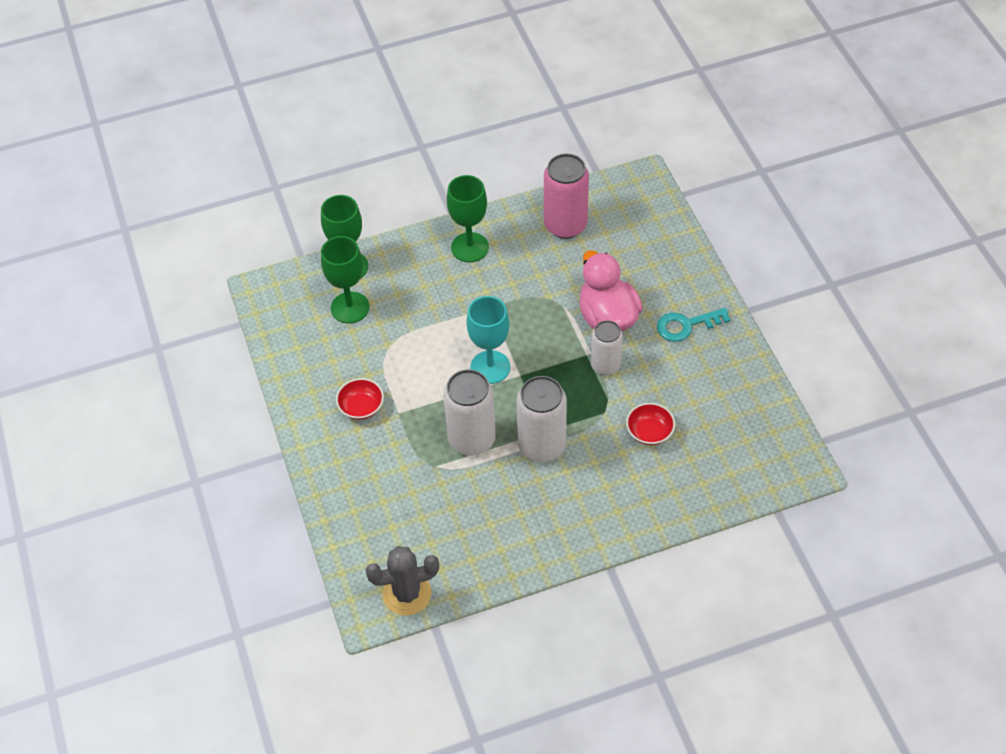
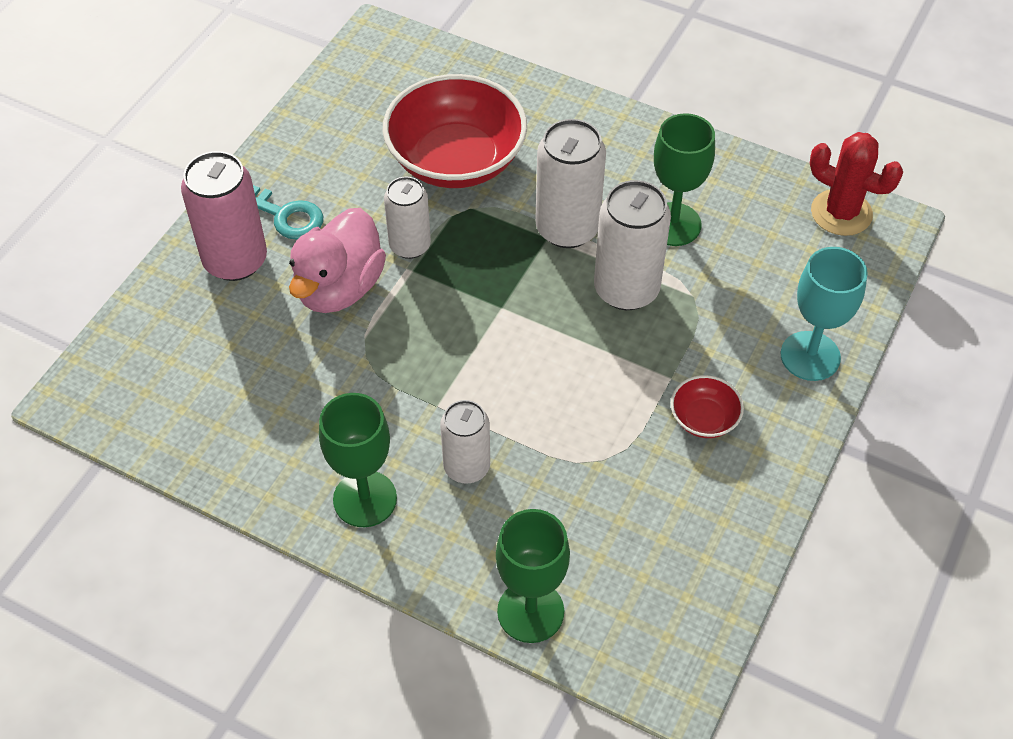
camera: 135 degrees left, 0 degrees up
green goblet [321,236,369,324] -> green goblet moved to [654,113,715,246]
grey cactus [365,546,439,616] -> red cactus [810,132,903,236]
turquoise goblet [466,296,510,384] -> turquoise goblet moved to [781,247,868,381]
pink can [544,154,589,239] -> pink can moved to [181,151,267,281]
red bowl [626,403,675,445] -> red bowl [383,74,527,188], size x2.24
none -> white can [440,400,490,484]

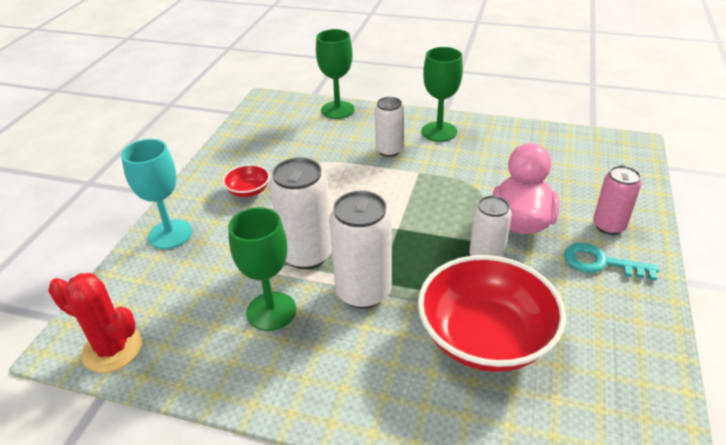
camera: 170 degrees right, 15 degrees down
pink can [181,151,267,281] -> pink can [593,166,642,235], size x0.65

